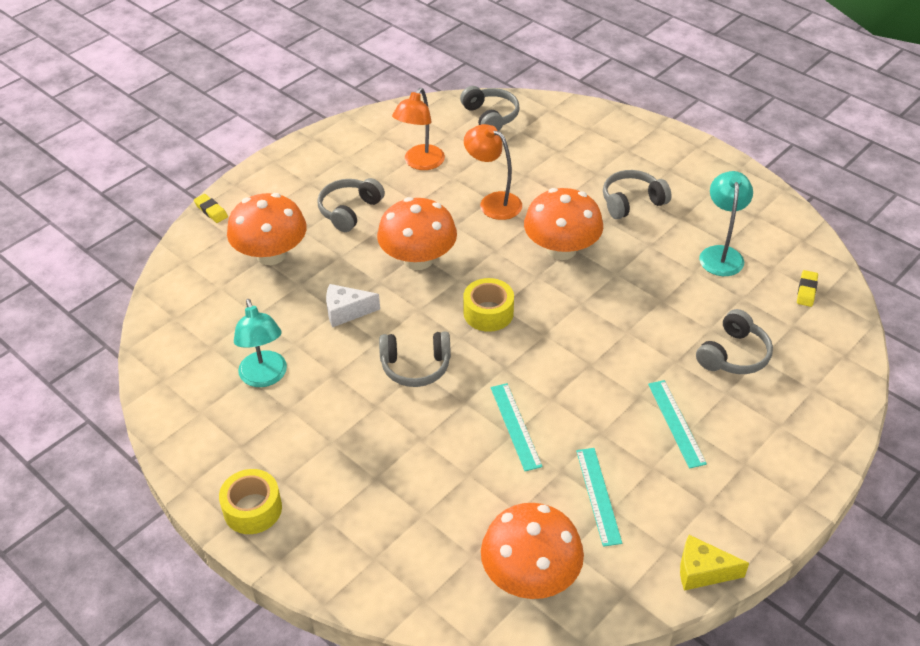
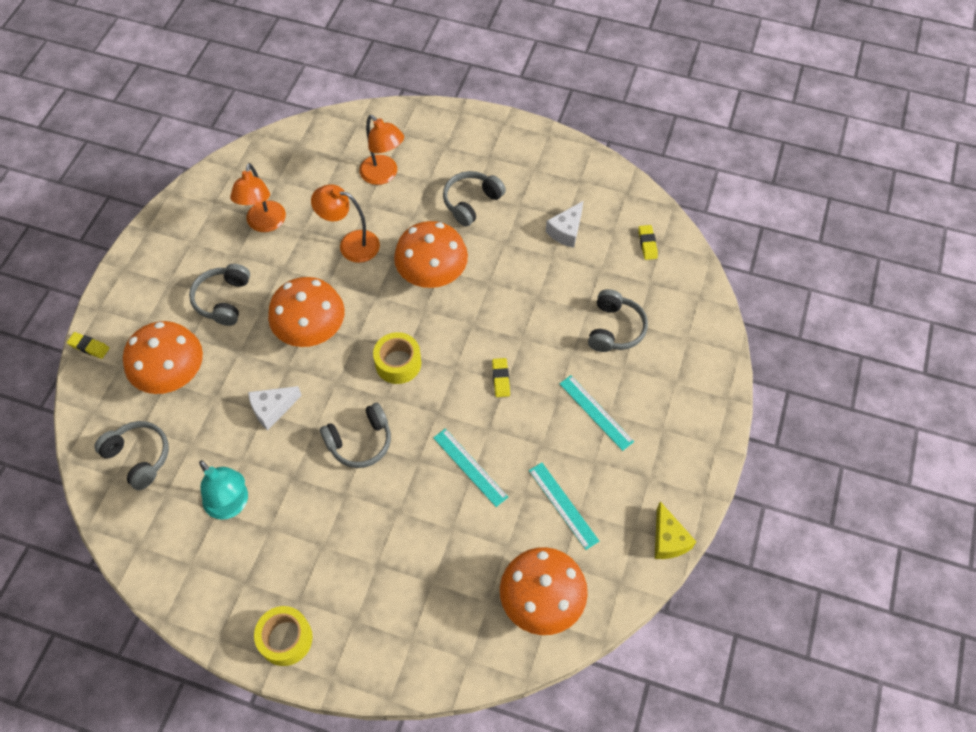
camera: 25 degrees left, 15 degrees up
grey headphones [460,86,520,131] -> grey headphones moved to [94,421,169,490]
yellow cheese [680,535,749,591] -> yellow cheese turned 90 degrees counterclockwise [655,501,696,559]
turquoise lamp [699,171,753,276] -> white cheese [546,201,583,248]
none -> orange lamp [359,115,404,185]
none -> yellow eraser [492,358,510,397]

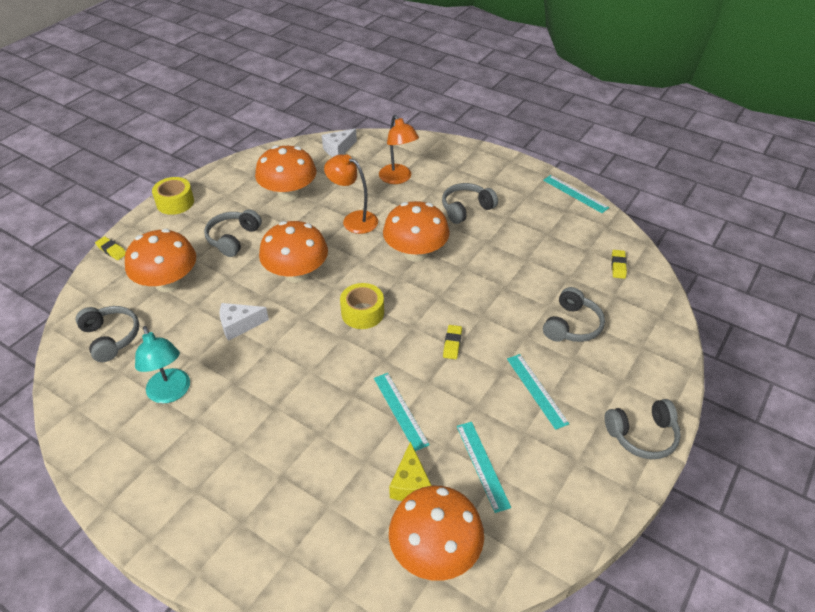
camera: 15 degrees right, 15 degrees down
orange lamp [230,163,286,232] -> orange mushroom [255,145,317,201]
yellow tape [254,606,313,666] -> yellow tape moved to [152,177,194,215]
grey headphones [320,403,391,468] -> grey headphones moved to [605,399,681,459]
white cheese [546,201,583,248] -> white cheese moved to [322,129,357,157]
yellow cheese [655,501,696,559] -> yellow cheese moved to [389,442,432,501]
none -> turquoise ruler [543,175,609,213]

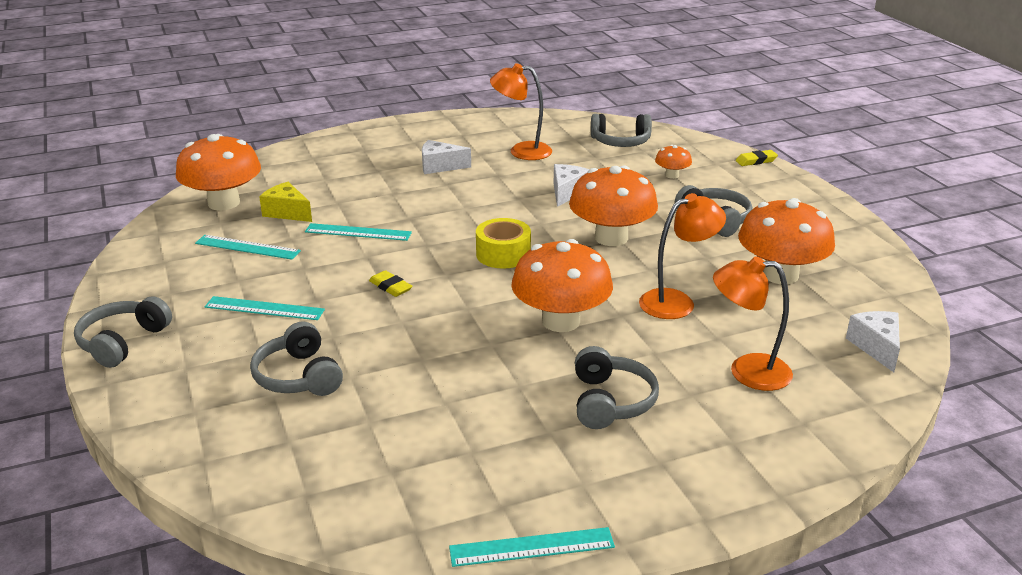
camera: 125 degrees right, 15 degrees down
orange mushroom [125,229,196,292] -> orange mushroom [655,145,692,179], size x0.47
turquoise lamp [135,326,190,404] -> orange lamp [490,63,552,160]
yellow tape [152,177,194,215] -> none
yellow eraser [612,250,627,279] -> none
none -> white cheese [422,140,471,174]

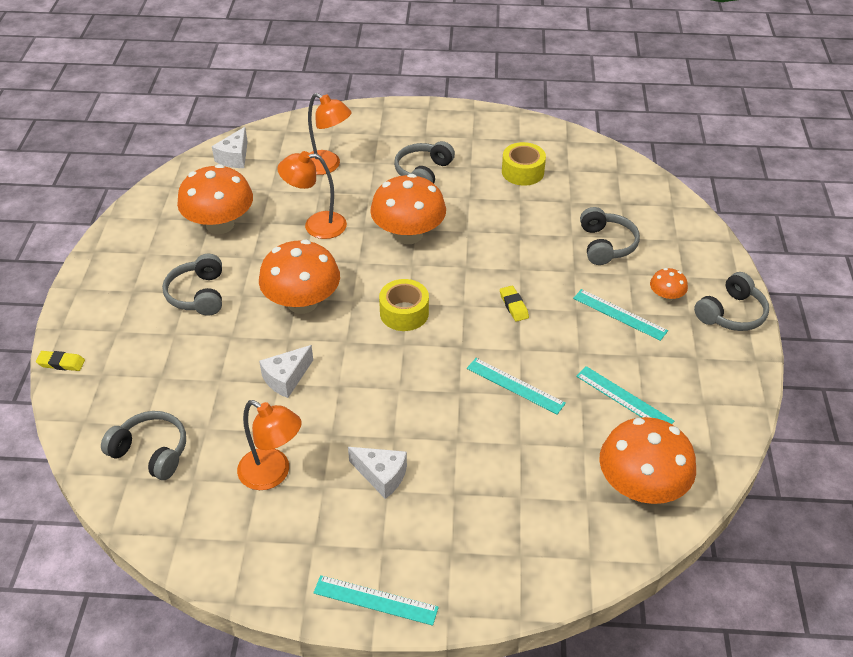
camera: 155 degrees left, 15 degrees up
yellow cheese [259,182,312,222] -> none
turquoise ruler [449,527,615,567] -> turquoise ruler moved to [313,575,439,626]
orange mushroom [655,145,692,179] -> orange mushroom moved to [650,268,688,302]
none -> yellow tape [502,142,546,186]

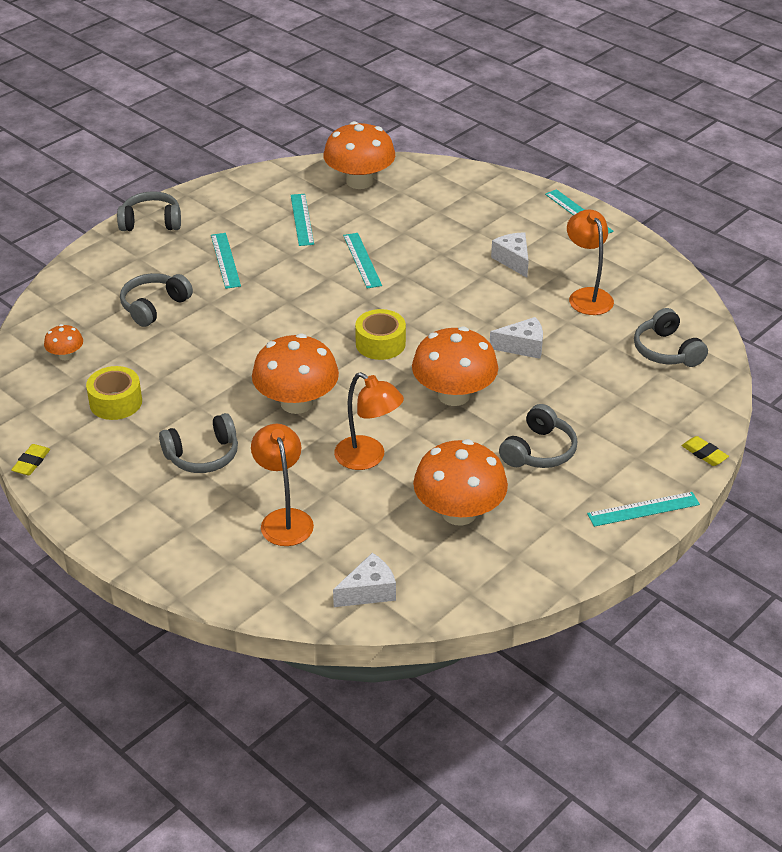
camera: 140 degrees left, 5 degrees down
yellow eraser [500,286,529,322] -> yellow eraser moved to [11,444,50,475]
orange mushroom [650,268,688,302] -> orange mushroom moved to [44,324,83,360]
none -> turquoise ruler [587,492,700,527]

